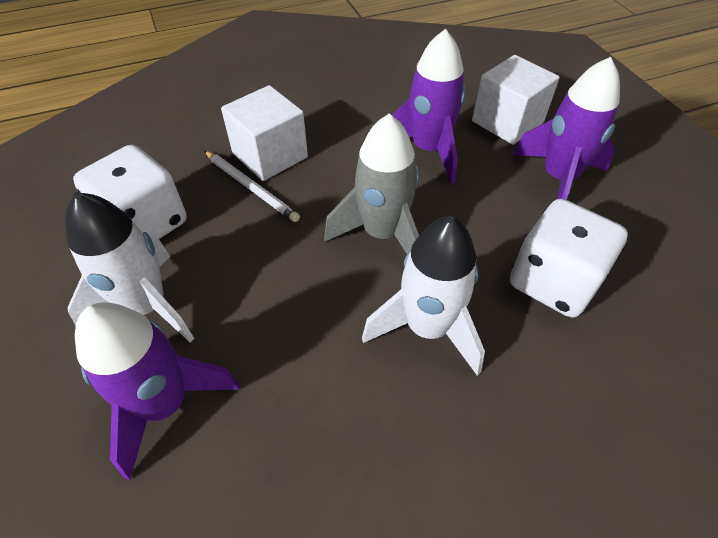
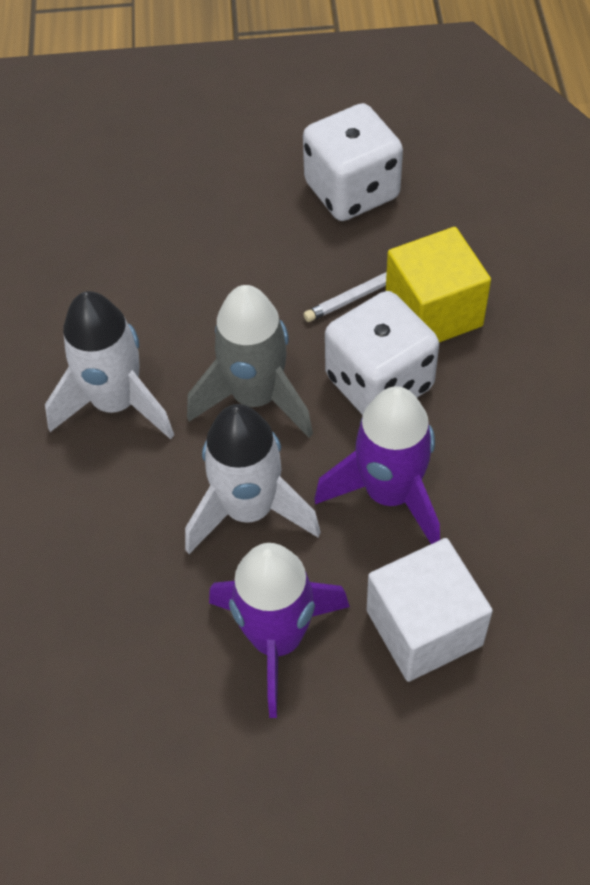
camera: 110 degrees right, 5 degrees up
white rocket [65,192,194,342] -> white rocket moved to [185,404,321,554]
purple rocket [75,303,240,480] -> none
white cube [221,85,308,181] -> yellow cube [386,227,491,343]
white dice [510,199,628,318] -> white dice moved to [325,291,439,415]

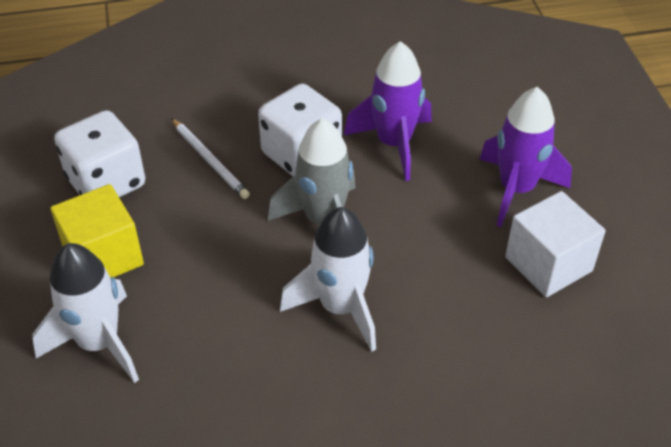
camera: 100 degrees left, 10 degrees down
white rocket [185,404,321,554] -> white rocket moved to [32,243,139,383]
white cube [367,538,493,682] -> white cube moved to [505,191,606,297]
yellow cube [386,227,491,343] -> yellow cube moved to [50,184,144,278]

